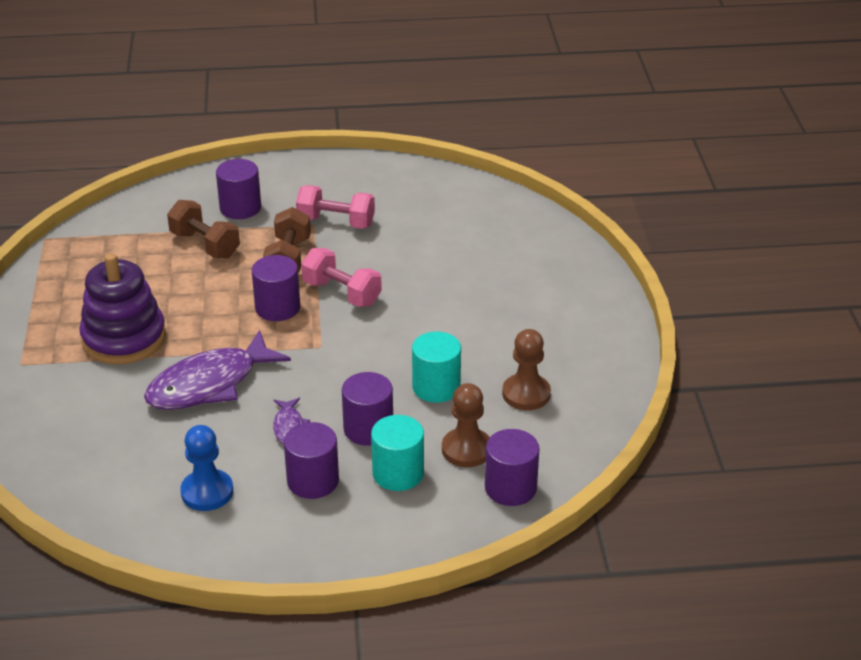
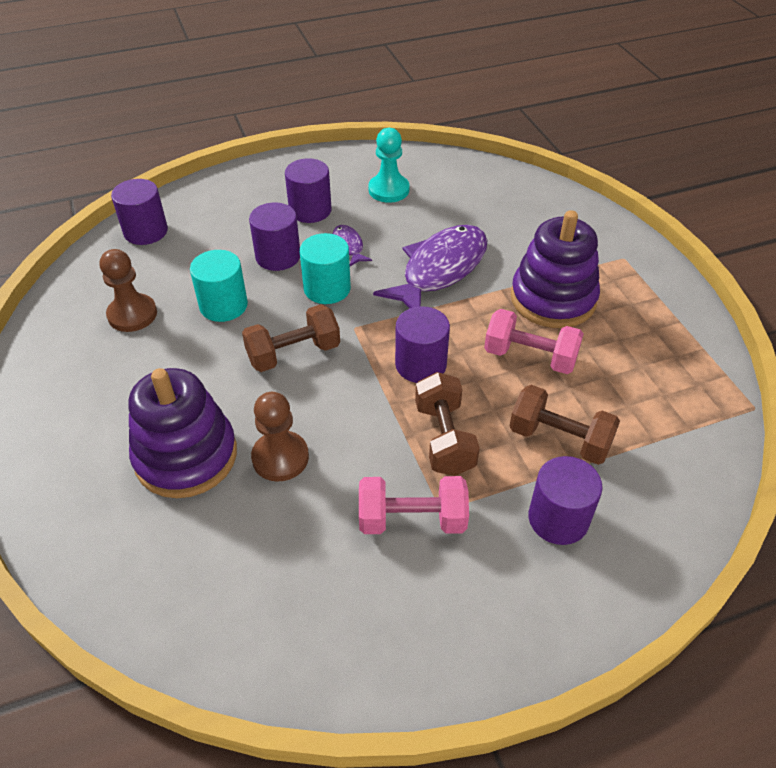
camera: 165 degrees right, 10 degrees up
blue pawn [180,425,233,511] -> turquoise pawn [368,128,410,203]
pink dumbbell [301,248,382,307] -> pink dumbbell moved to [484,309,583,374]
turquoise cylinder [371,415,424,491] -> turquoise cylinder moved to [300,233,351,304]
brown pawn [442,383,490,467] -> brown pawn moved to [251,392,309,482]
none -> purple stacking toy [129,368,237,498]
none -> brown dumbbell [242,304,340,372]

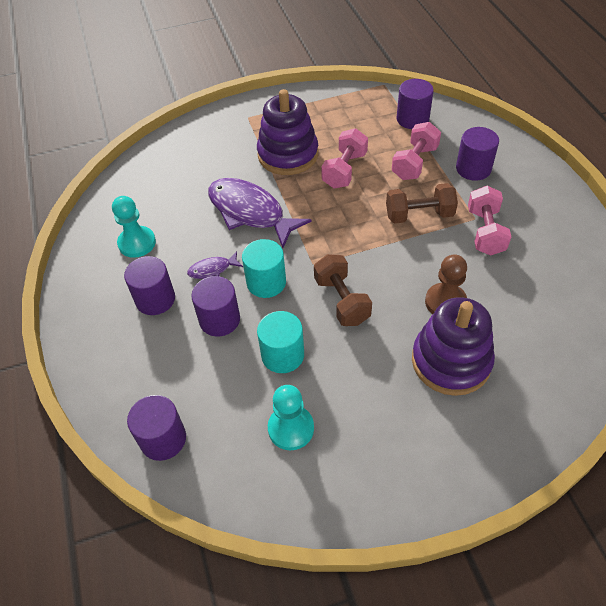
camera: 85 degrees left, 5 degrees up
brown pawn [100,249,157,332] -> turquoise pawn [268,385,314,450]
purple cylinder [395,306,450,383] -> purple cylinder moved to [397,79,434,129]
brown dumbbell [510,385,620,465] -> pink dumbbell [392,122,441,180]

